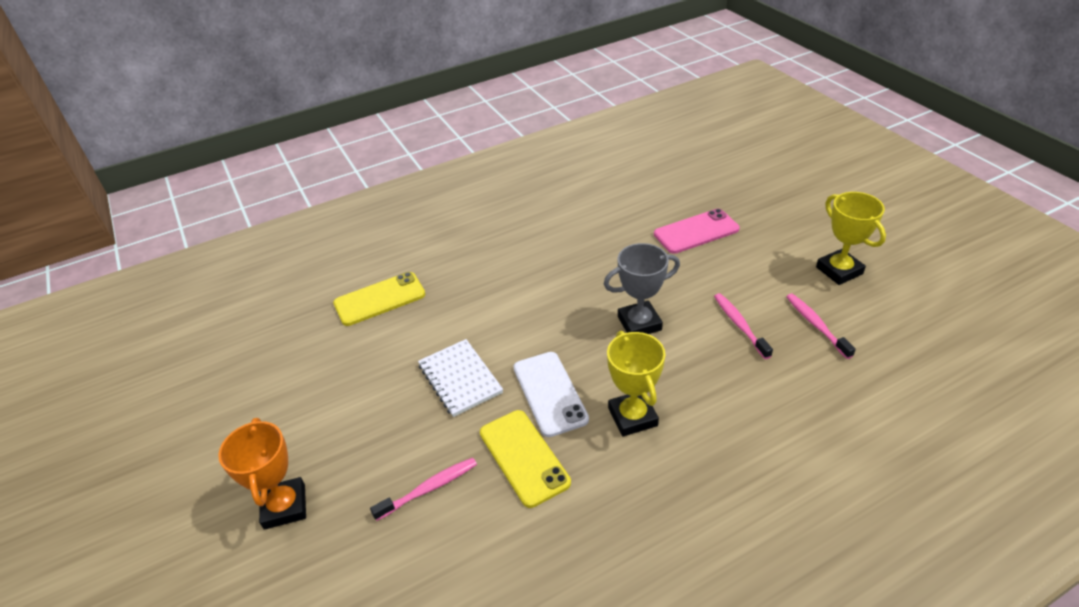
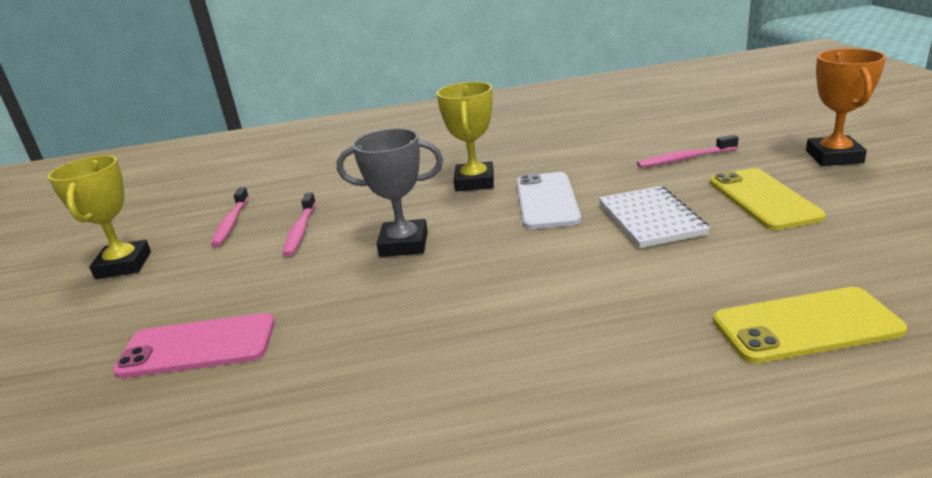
camera: 160 degrees left, 15 degrees down
yellow phone [480,410,571,508] -> yellow phone moved to [710,168,826,230]

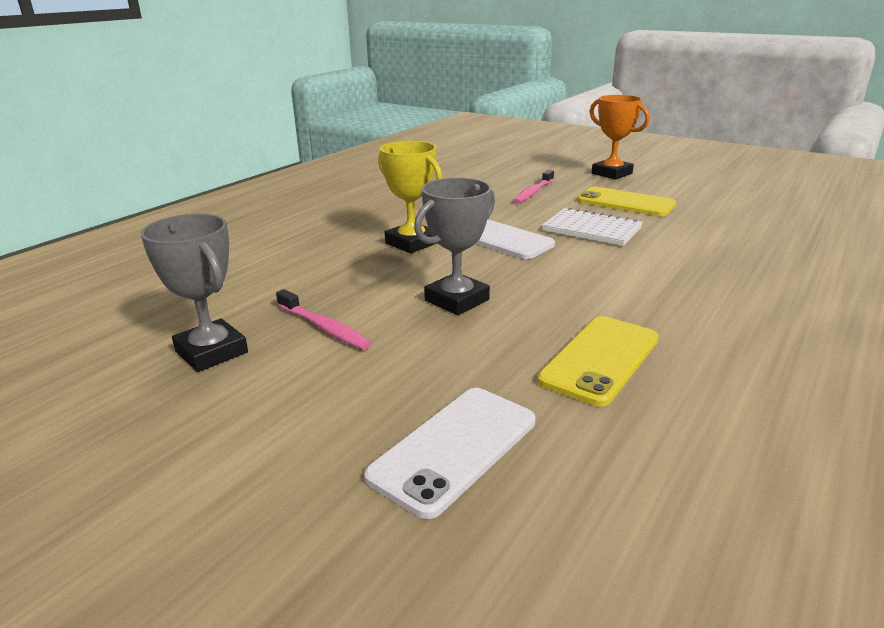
camera: 50 degrees left, 0 degrees up
yellow trophy [48,155,151,279] -> none
pink phone [113,313,275,378] -> white phone [364,388,536,519]
pink toothbrush [211,187,249,247] -> grey trophy [141,214,248,372]
yellow phone [713,287,907,364] -> yellow phone moved to [537,316,659,407]

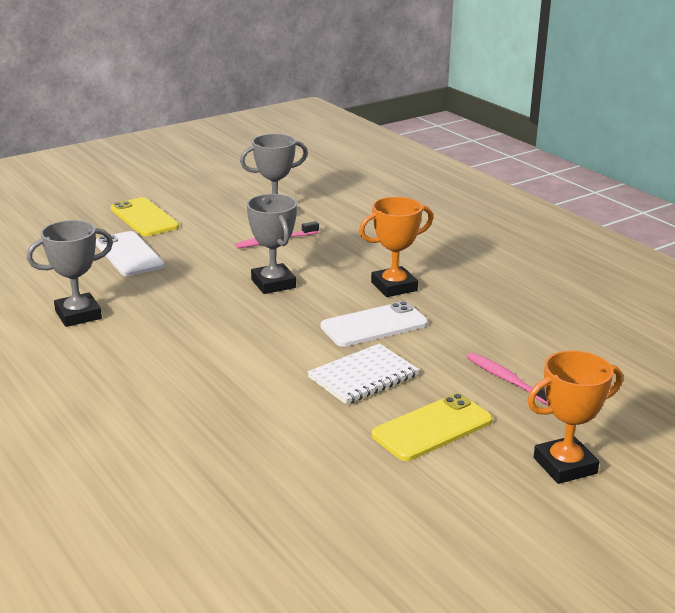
camera: 110 degrees right, 0 degrees up
yellow trophy [378,141,443,253] -> orange trophy [359,197,433,297]
yellow phone [537,316,659,407] -> yellow phone moved to [111,197,179,236]
none -> grey trophy [27,220,113,327]

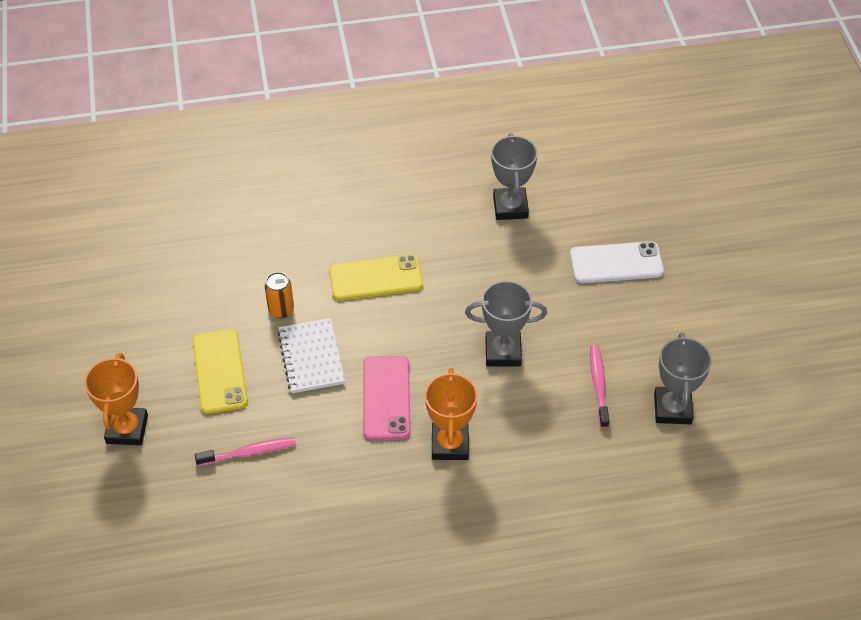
camera: 115 degrees right, 25 degrees up
yellow phone [111,197,179,236] -> yellow phone moved to [329,254,423,300]
white phone [321,301,428,347] -> pink phone [363,356,411,440]
none -> orange can [265,272,294,318]

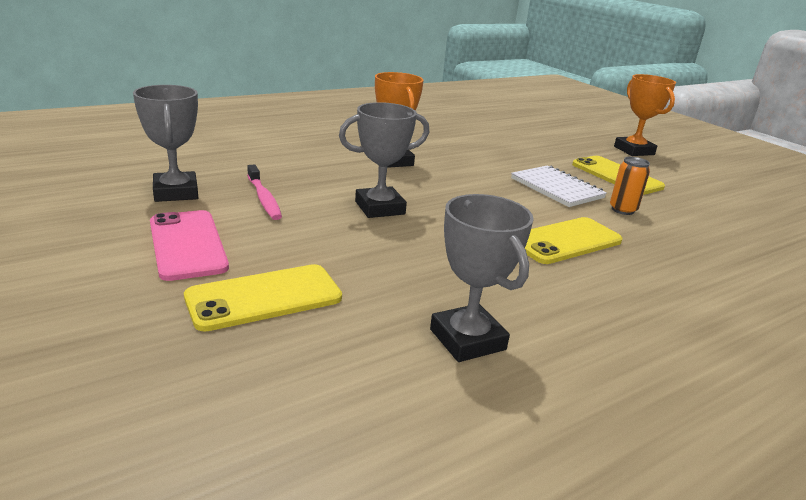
camera: 155 degrees right, 25 degrees down
pink toothbrush [195,437,296,466] -> none
pink phone [363,356,411,440] -> pink phone moved to [150,210,229,281]
white phone [570,241,664,283] -> yellow phone [184,264,342,332]

